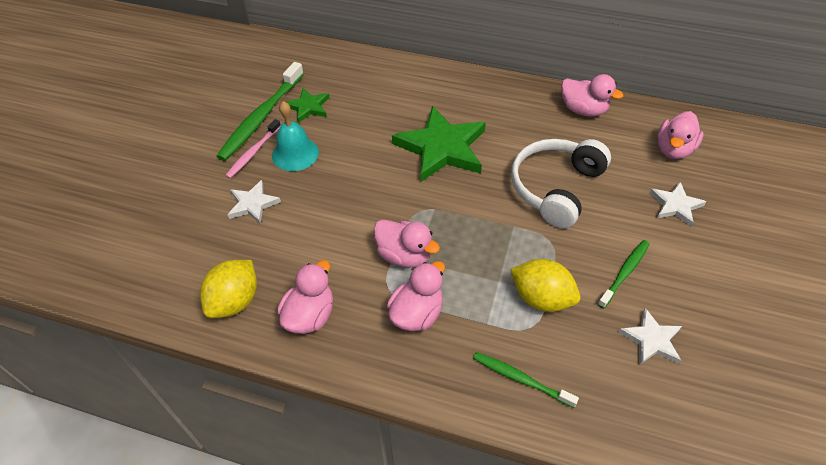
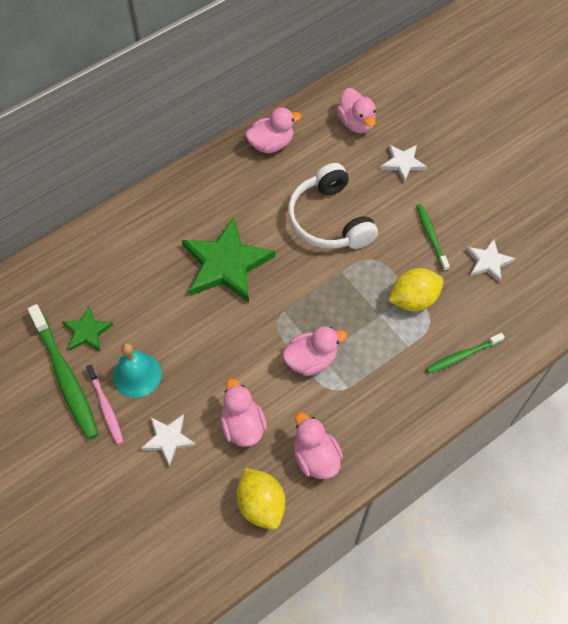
camera: 55 degrees left, 10 degrees up
pink duck [387,261,445,331] -> pink duck moved to [220,379,267,447]

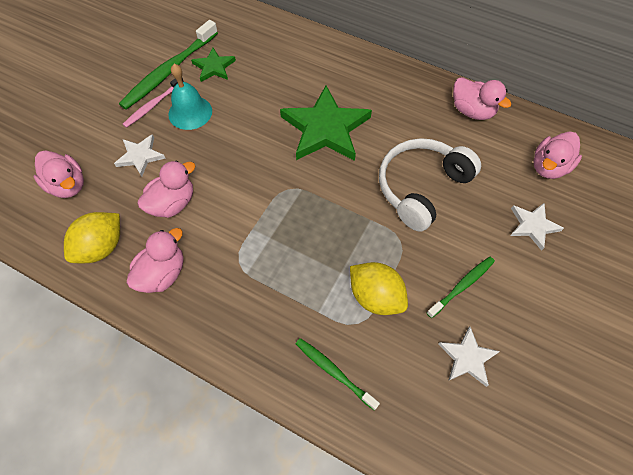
camera: 65 degrees right, 0 degrees up
pink duck [282,326,347,376] -> pink duck moved to [34,150,84,198]

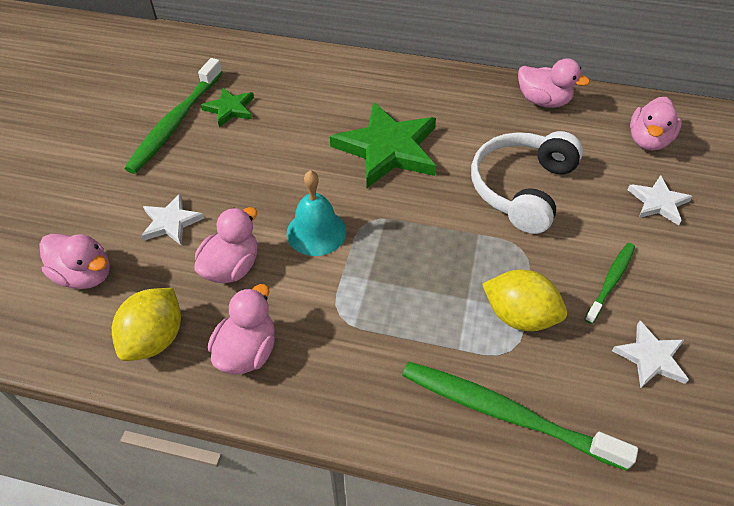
camera: 15 degrees left, 10 degrees down
pink toothbrush [123,78,184,128] -> none
turquoise bell [168,64,212,130] -> turquoise bell moved to [287,170,346,256]
green toothbrush [296,338,380,410] -> green toothbrush [402,361,638,471], size x1.78

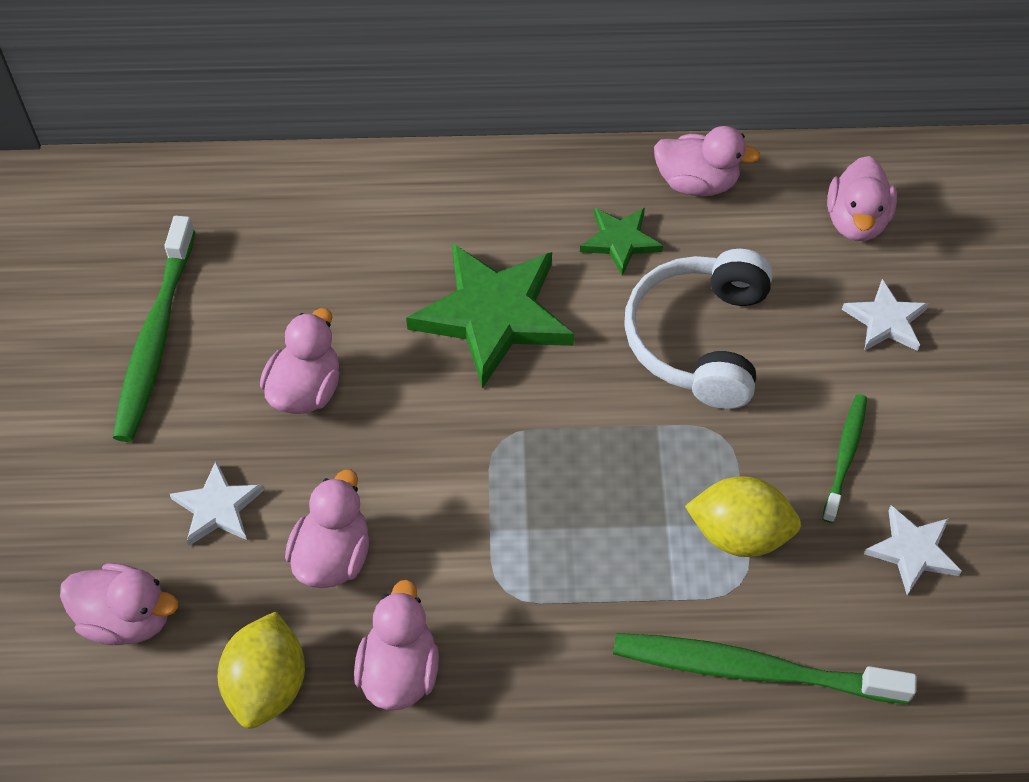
camera: 15 degrees left, 5 degrees up
green star [201,88,254,127] -> green star moved to [580,208,663,276]
turquoise bell [287,170,346,256] -> none
none -> pink duck [260,308,340,414]

